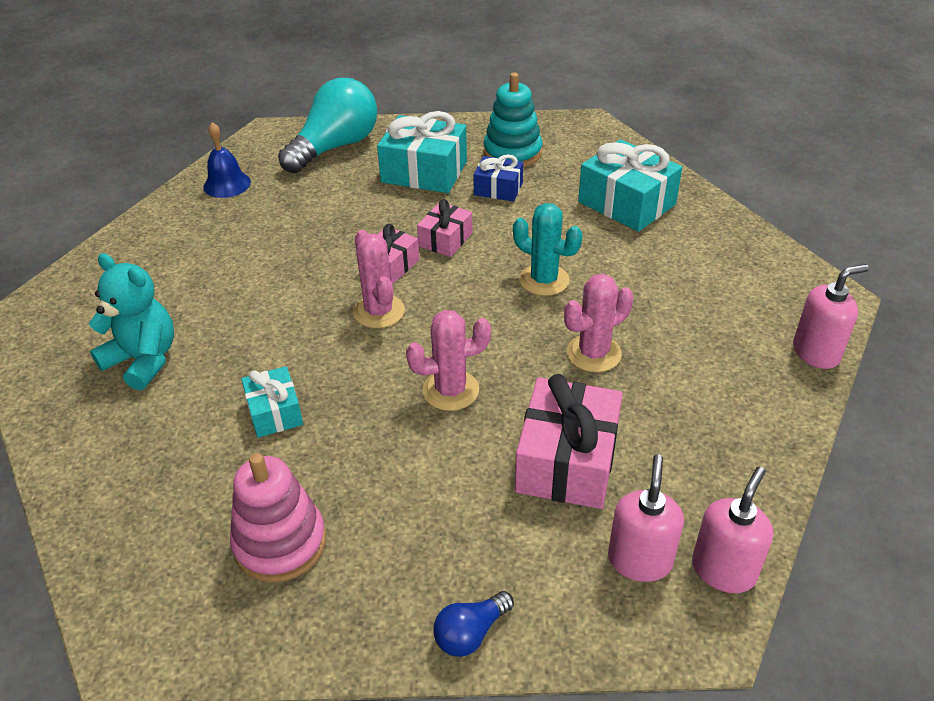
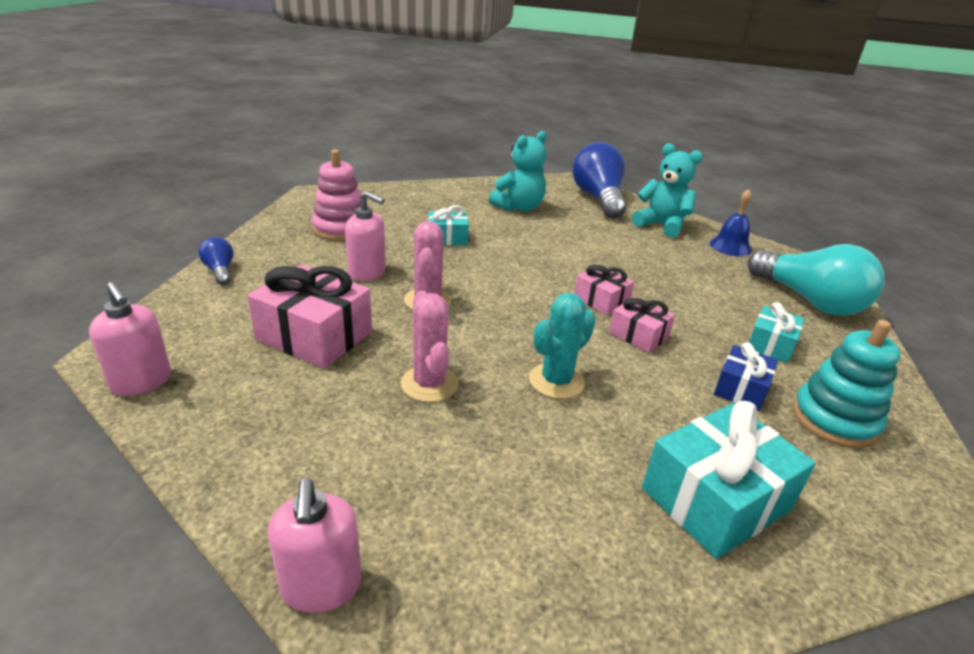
camera: 100 degrees right, 10 degrees down
pink cactus [353,230,405,328] -> none
turquoise gift [377,111,467,193] -> turquoise gift [749,302,804,363], size x0.57
pink soap dispenser [608,454,684,582] -> pink soap dispenser moved to [345,191,386,281]
none -> blue light bulb [572,142,626,218]
none -> turquoise teddy bear [632,143,703,238]

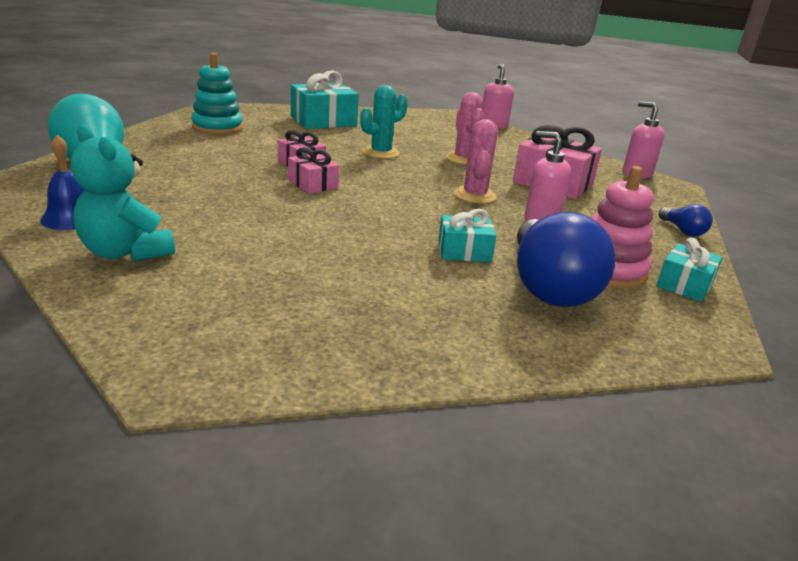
camera: 175 degrees left, 5 degrees down
turquoise teddy bear [489,131,547,211] -> none
blue light bulb [572,142,626,218] -> blue light bulb moved to [517,212,616,307]
blue gift [714,342,778,411] -> none
turquoise gift [749,302,804,363] -> turquoise gift moved to [656,238,723,302]

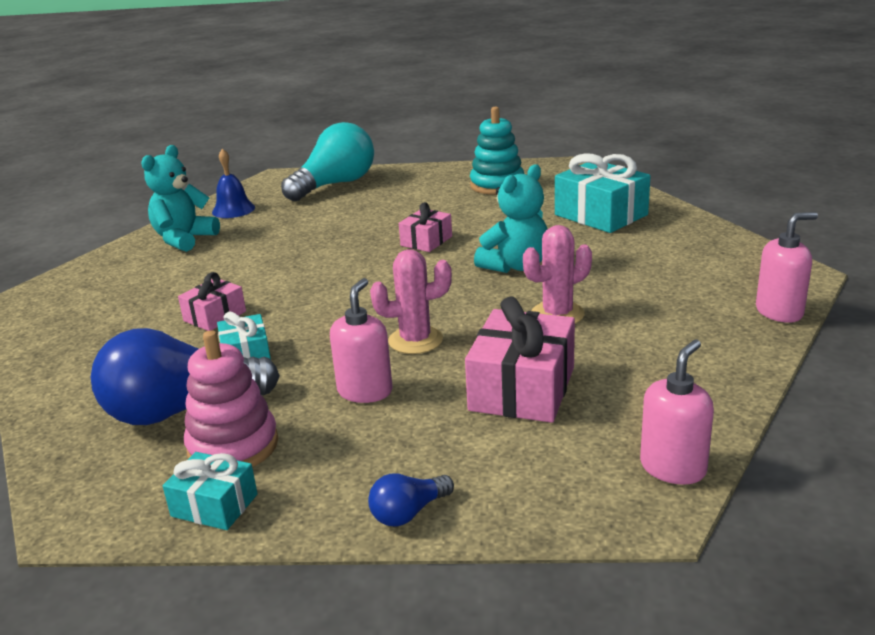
camera: 80 degrees right, 0 degrees up
pink gift [288,147,339,194] -> pink gift moved to [178,272,246,331]
turquoise cactus [360,85,408,159] -> turquoise teddy bear [474,164,547,273]

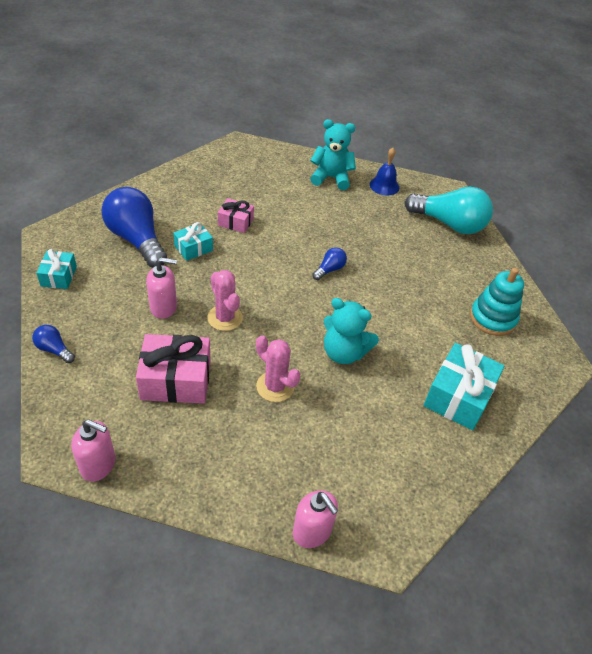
camera: 65 degrees right, 20 degrees up
pink stacking toy [184,330,278,467] -> none
pink gift [399,202,452,252] -> none
none -> blue light bulb [312,247,347,280]

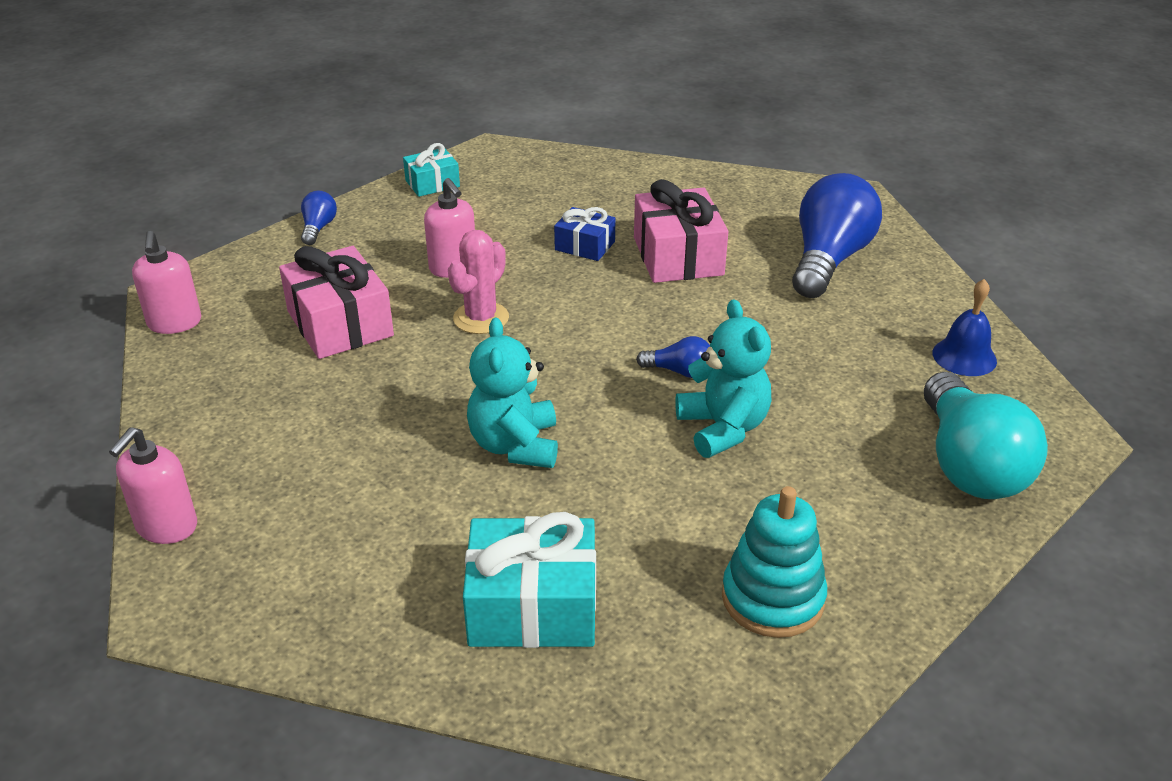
camera: 65 degrees right, 10 degrees down
blue light bulb [101,187,167,268] -> blue light bulb moved to [792,173,882,298]
turquoise gift [173,222,213,261] -> blue gift [554,207,616,261]
pink gift [218,198,254,233] -> pink gift [634,179,728,283], size x1.76
pink cactus [256,335,300,402] -> none
turquoise teddy bear [310,119,356,190] -> turquoise teddy bear moved to [675,299,771,458]

